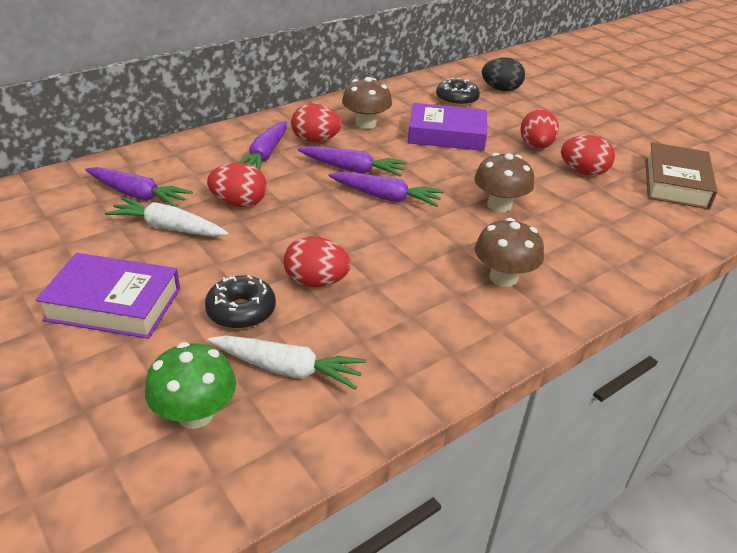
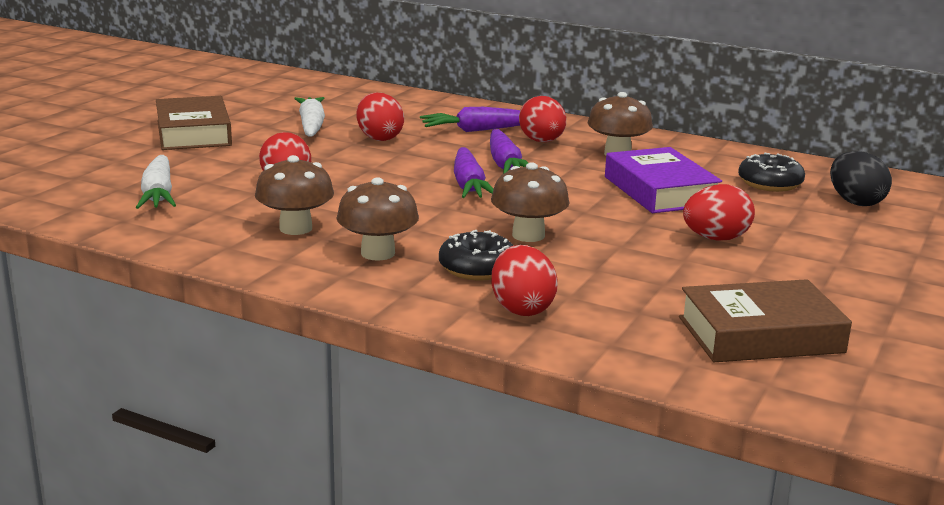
camera: 65 degrees right, 15 degrees down
purple book [36,253,180,339] -> brown book [156,96,232,150]
purple carrot [85,167,193,207] -> none
green mushroom [145,342,236,429] -> none
black donut [205,275,276,329] -> black donut moved to [439,230,514,280]
red egg [561,135,615,176] -> red egg moved to [491,245,558,316]
none -> brown mushroom [255,155,334,235]

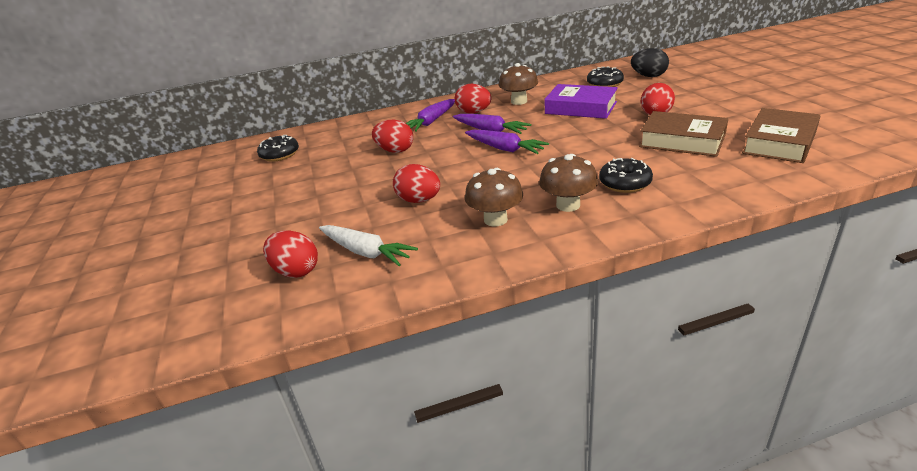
camera: 40 degrees left, 10 degrees up
brown book [156,96,232,150] -> brown book moved to [639,111,728,157]
white carrot [294,97,325,136] -> none
brown mushroom [491,162,570,242] -> none
red egg [491,245,558,316] -> red egg moved to [263,230,318,278]
none -> black donut [257,135,299,162]

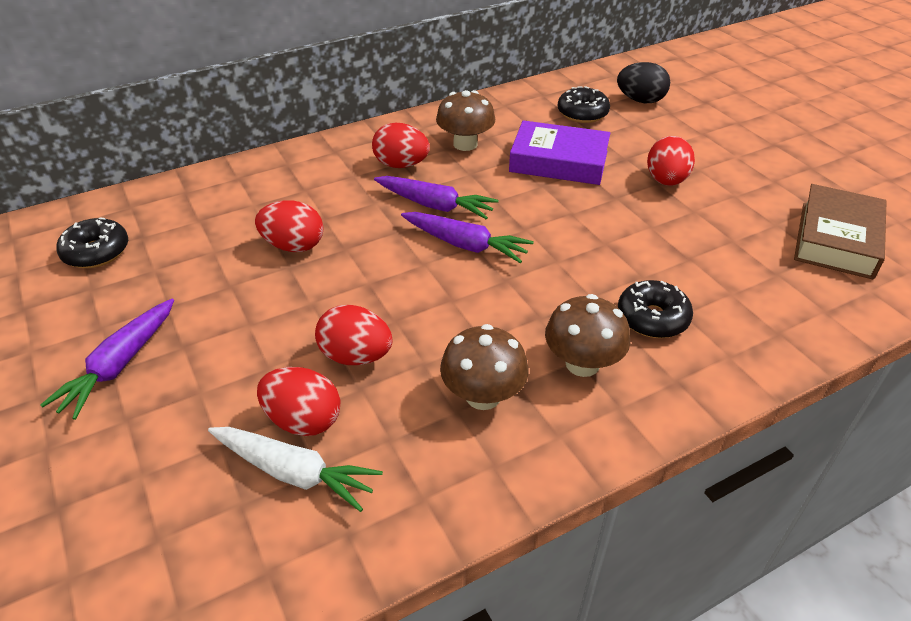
camera: 15 degrees left, 10 degrees up
red egg [263,230,318,278] -> red egg moved to [257,367,340,436]
purple carrot [406,99,455,132] -> purple carrot moved to [40,299,174,420]
brown book [639,111,728,157] -> none

